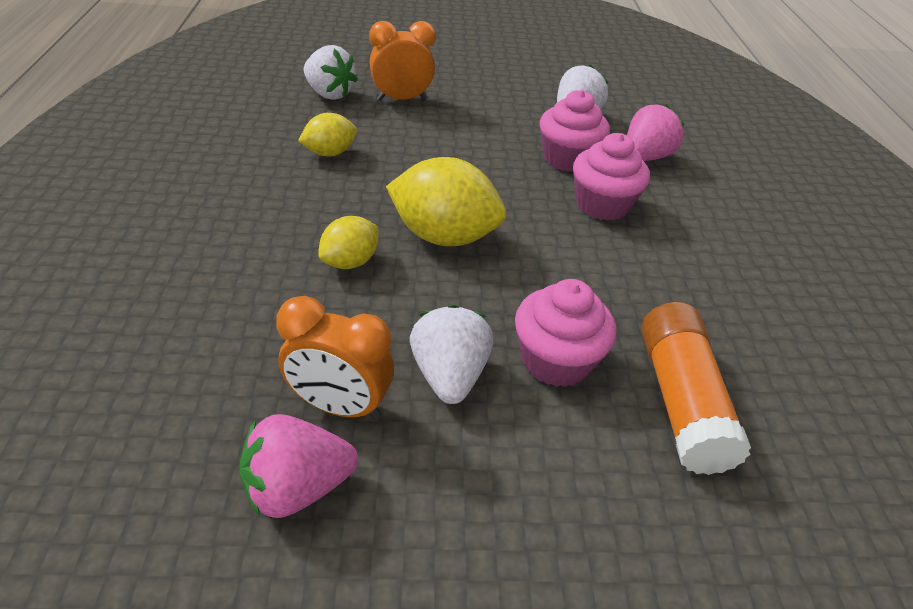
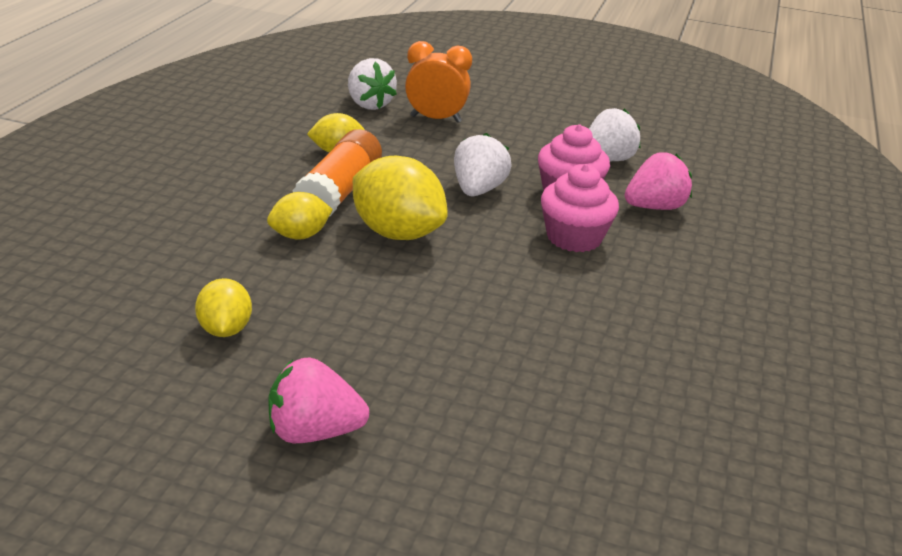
camera: 20 degrees right, 10 degrees down
pink strawberry [239,414,358,518] -> pink strawberry moved to [269,357,369,443]
orange clock [276,296,394,420] -> yellow lemon [195,278,252,337]
white strawberry [410,304,493,404] -> white strawberry moved to [454,133,512,196]
pink cupcake [515,279,616,387] -> none
orange glue stick [641,302,751,475] -> orange glue stick moved to [292,129,382,217]

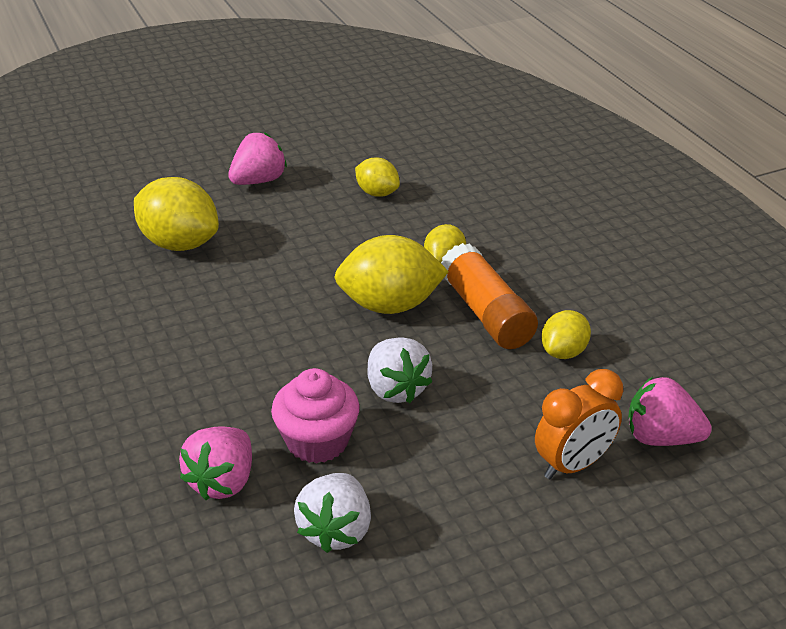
camera: 140 degrees right, 5 degrees up
white strawberry [348,58,397,110] -> pink strawberry [628,377,712,446]
pink cupcake [541,164,619,252] -> none
none -> yellow lemon [134,177,219,251]

